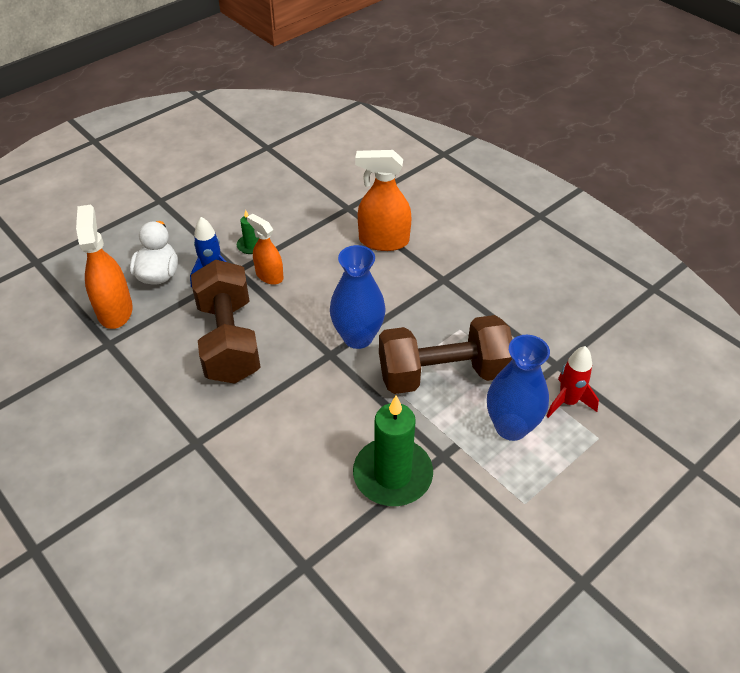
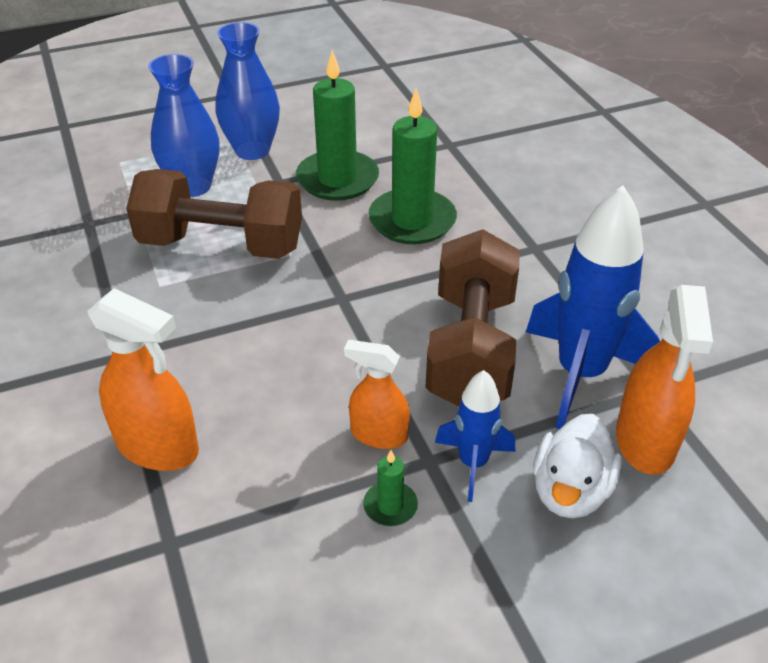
camera: 160 degrees left, 5 degrees down
orange spray bottle [247,214,283,285] -> orange spray bottle turned 135 degrees clockwise [344,340,410,449]
blue vase [330,245,386,349] -> blue vase moved to [215,22,280,160]
red rocket [547,346,599,418] -> none
none -> green candle [368,89,457,244]
none -> blue rocket [526,186,660,429]

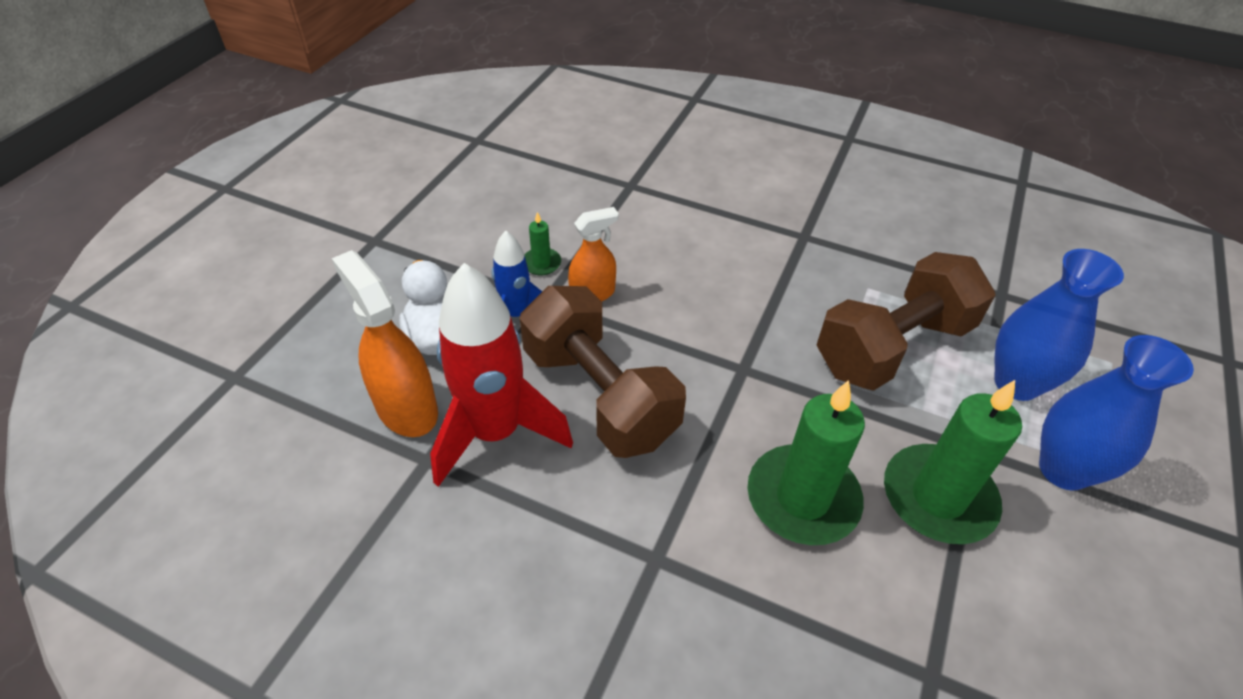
camera: 135 degrees right, 5 degrees up
orange spray bottle [88,288,199,471] -> none
blue rocket [526,186,660,429] -> red rocket [430,263,573,487]

